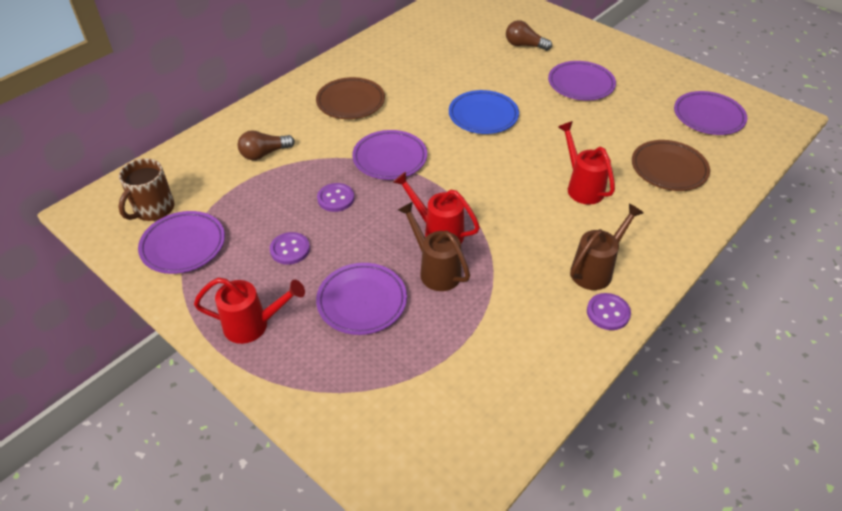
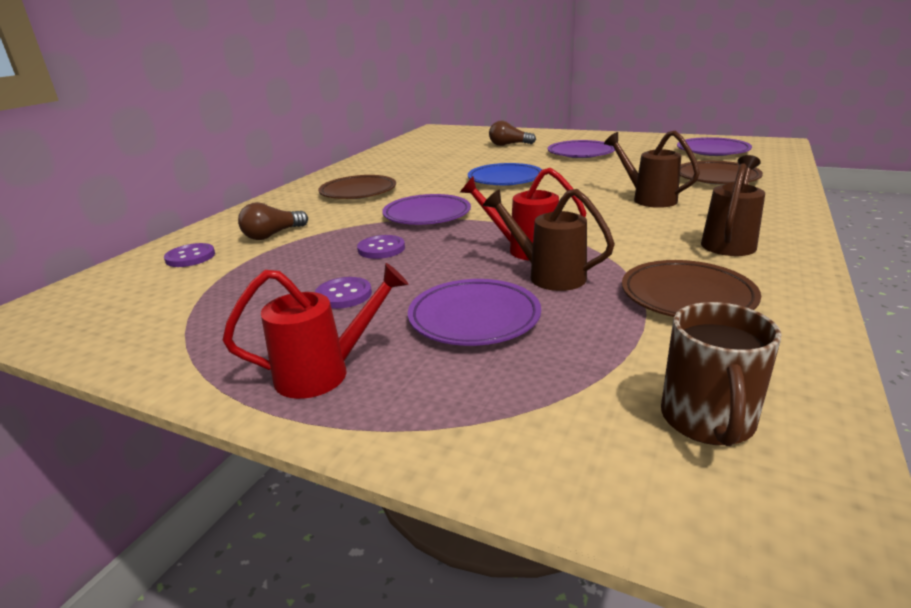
camera: 15 degrees left, 20 degrees down
brown mug [118,158,175,221] -> brown mug moved to [661,302,781,446]
purple plate [138,211,225,274] -> none
red watering can [558,121,615,205] -> brown watering can [604,130,700,208]
purple button [587,293,631,330] -> purple button moved to [164,243,215,267]
none -> brown plate [622,260,761,317]

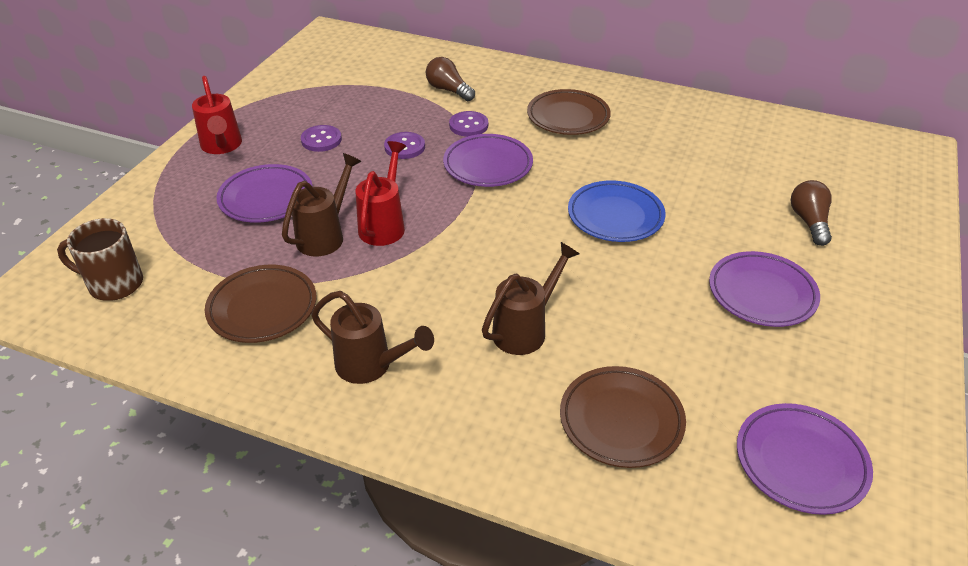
camera: 85 degrees right, 15 degrees up
purple button [164,243,215,267] -> purple button moved to [449,111,488,137]

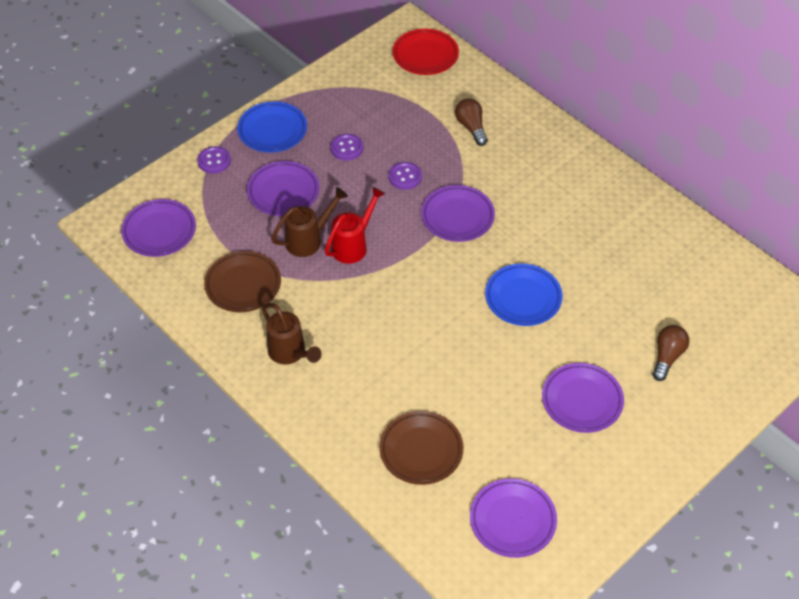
camera: 25 degrees right, 10 degrees up
brown mug [57,218,143,301] -> purple plate [121,199,196,257]
red watering can [192,76,242,154] -> blue plate [237,101,307,153]
purple button [449,111,488,137] -> purple button moved to [197,146,231,174]
brown watering can [482,242,580,355] -> none
brown plate [527,89,611,135] -> none
none -> red plate [393,29,459,75]

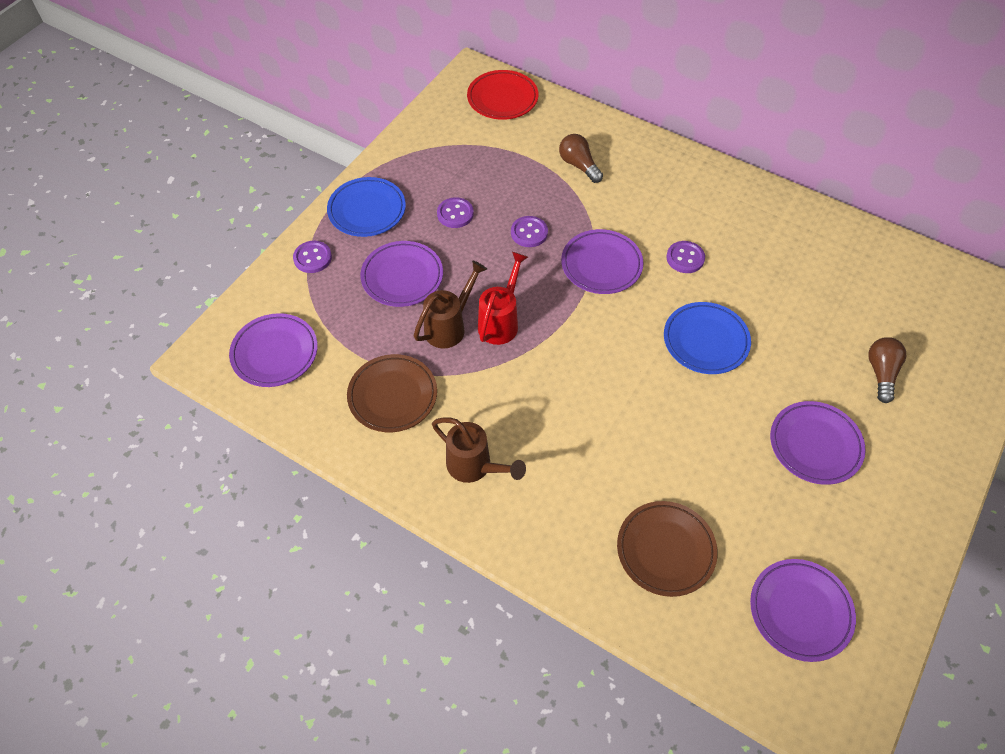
camera: 15 degrees left, 5 degrees up
none -> purple button [666,241,705,273]

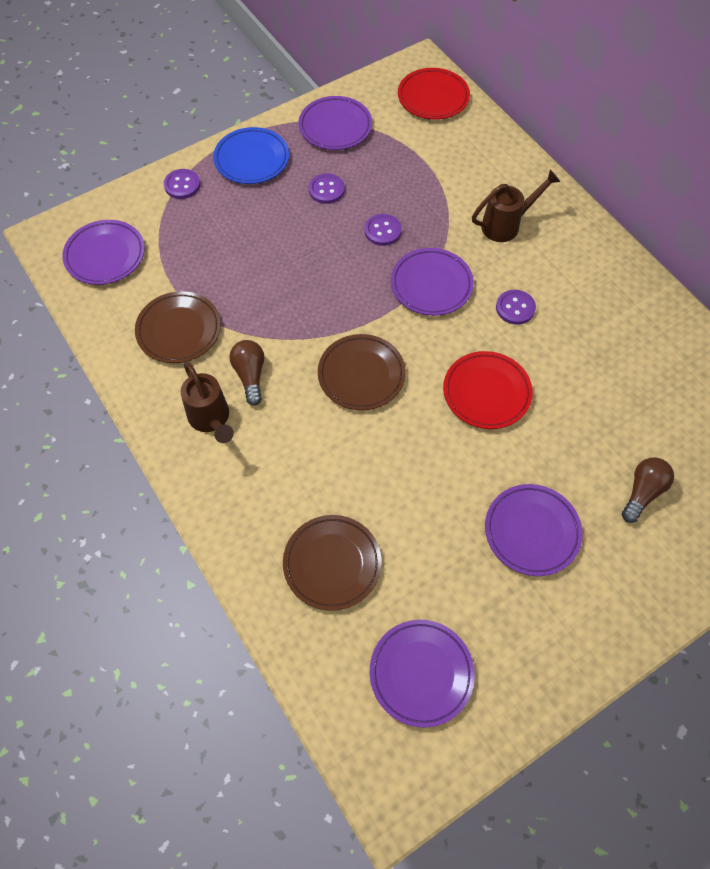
camera: 25 degrees right, 5 degrees up
purple plate [360,241,443,307] -> purple plate moved to [299,96,372,150]
brown watering can [414,260,487,348] -> brown watering can moved to [472,169,560,242]
red watering can [478,252,528,345] -> none
brown light bulb [559,134,603,183] -> brown light bulb moved to [229,340,264,406]
blue plate [664,302,751,374] -> red plate [443,351,533,429]
none -> brown plate [318,334,406,410]

